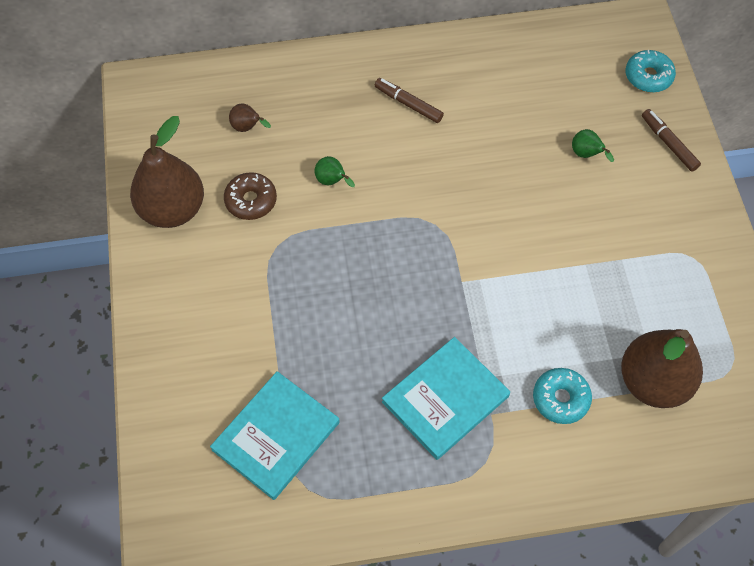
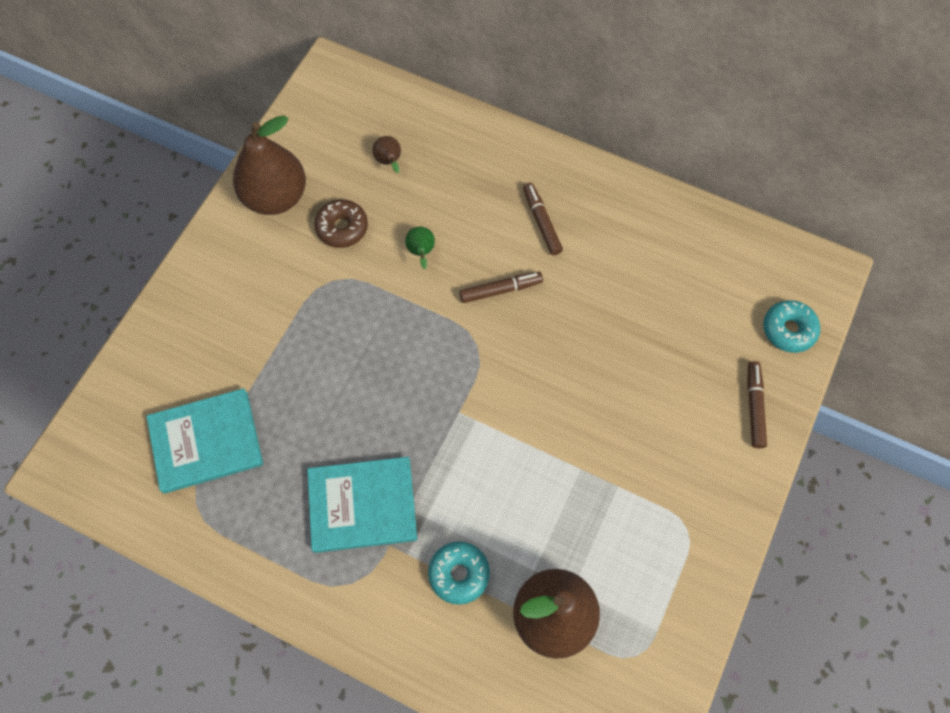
camera: 35 degrees right, 5 degrees up
green pear [572,129,614,162] -> none
none -> brown marker [459,272,543,303]

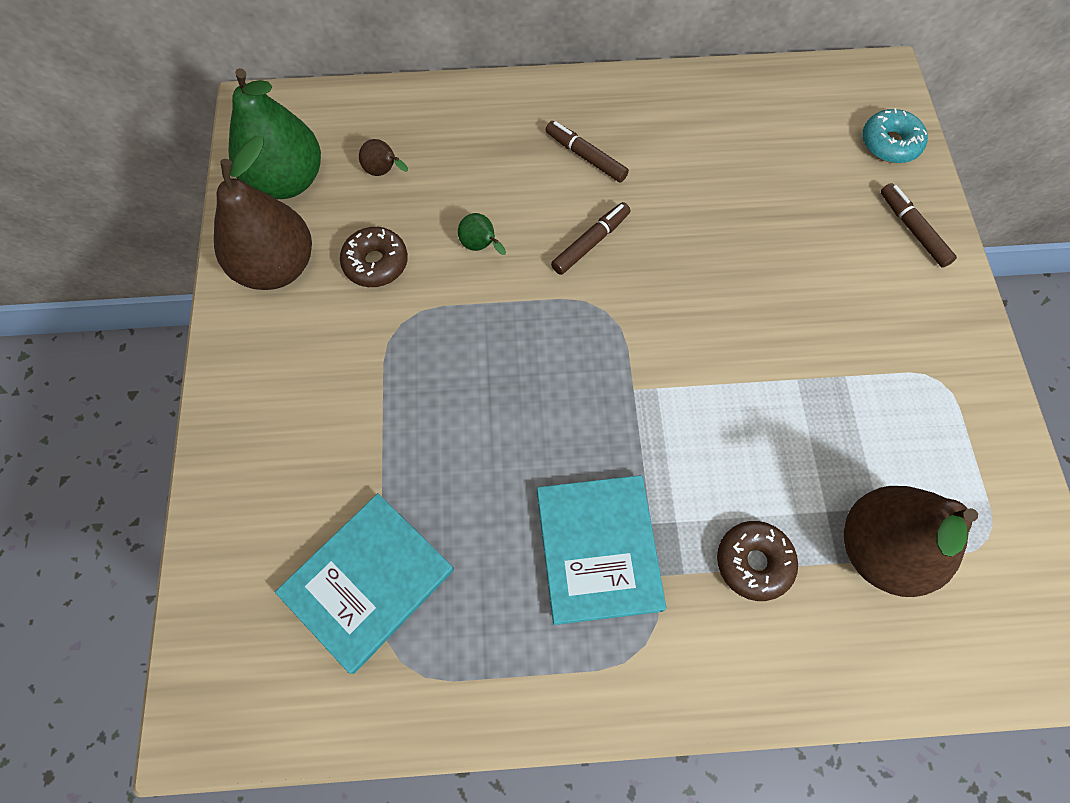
camera: 30 degrees left, 0 degrees up
turquoise book [307,457,417,553] -> turquoise book turned 60 degrees counterclockwise [537,475,666,625]
turquoise donut [428,541,490,605] -> brown donut [717,521,798,601]
none -> green pear [228,68,321,199]

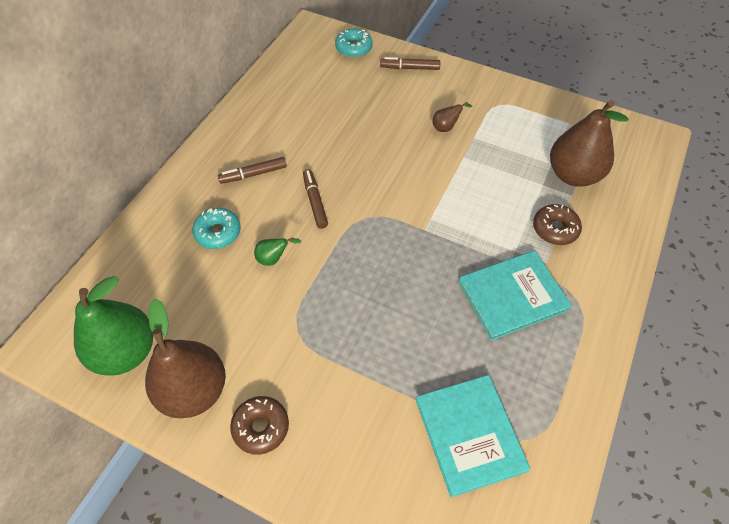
camera: 60 degrees left, 10 degrees down
brown donut [340,227,408,287] -> brown donut moved to [230,396,289,455]
brown pear [359,139,408,176] -> brown pear moved to [432,102,472,132]
turquoise book [537,475,666,625] -> turquoise book turned 45 degrees counterclockwise [459,251,572,340]
none -> turquoise donut [192,208,241,249]

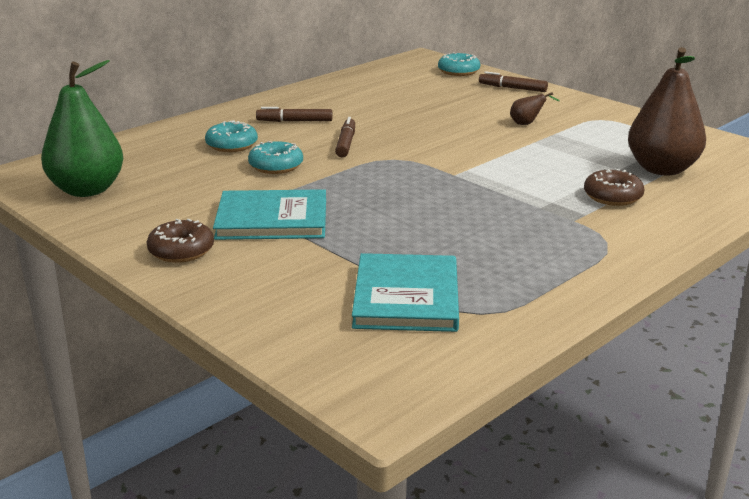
camera: 20 degrees right, 30 degrees down
brown pear [145,298,226,418] -> none
green pear [254,237,301,266] -> turquoise donut [248,141,303,174]
turquoise book [459,251,572,340] -> turquoise book moved to [213,189,326,240]

